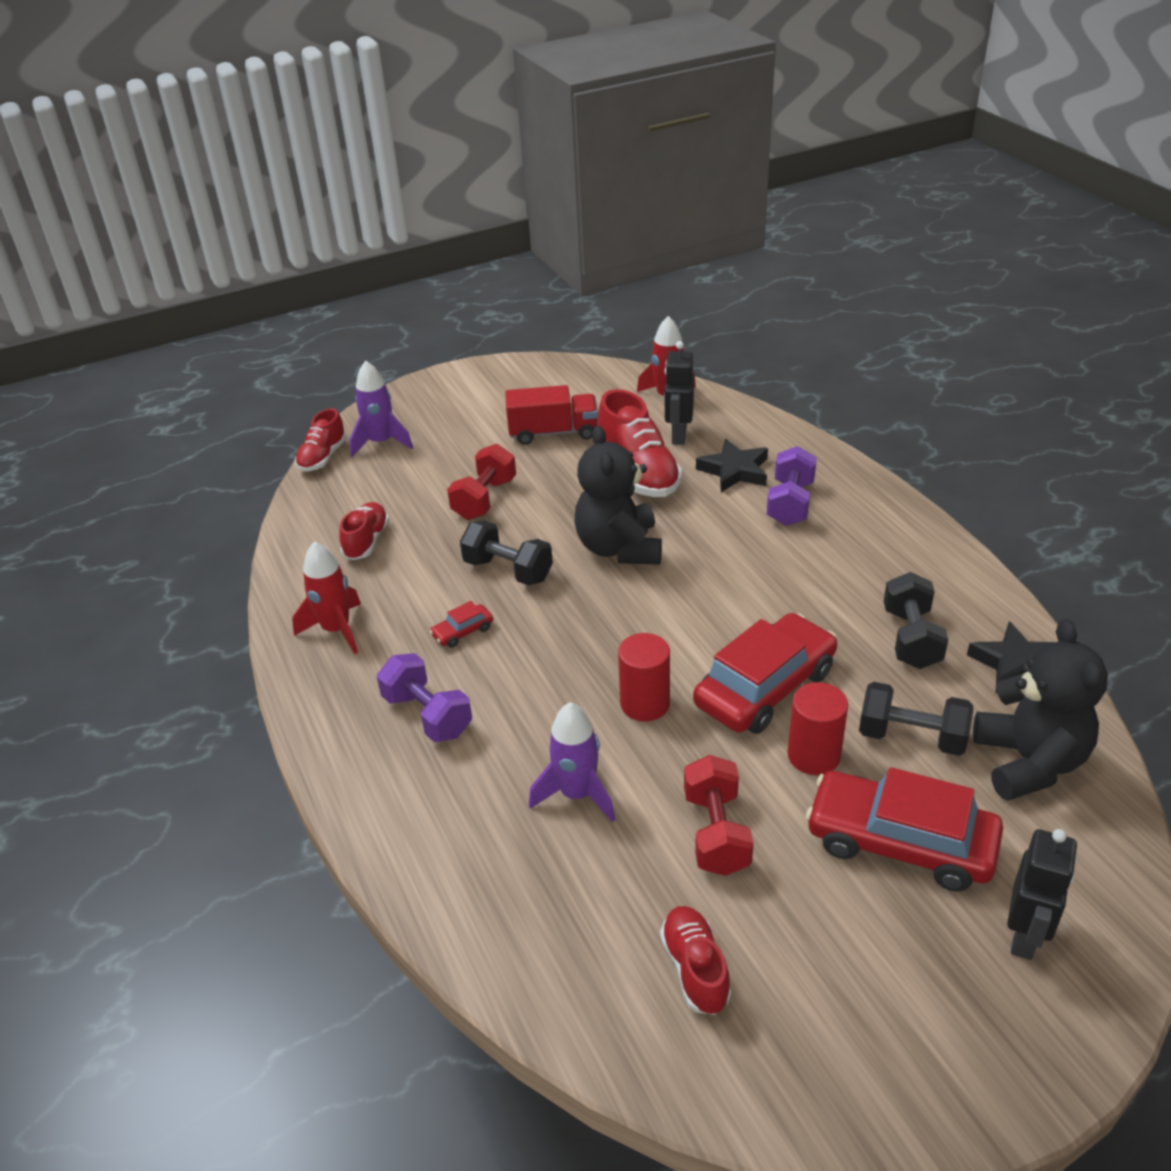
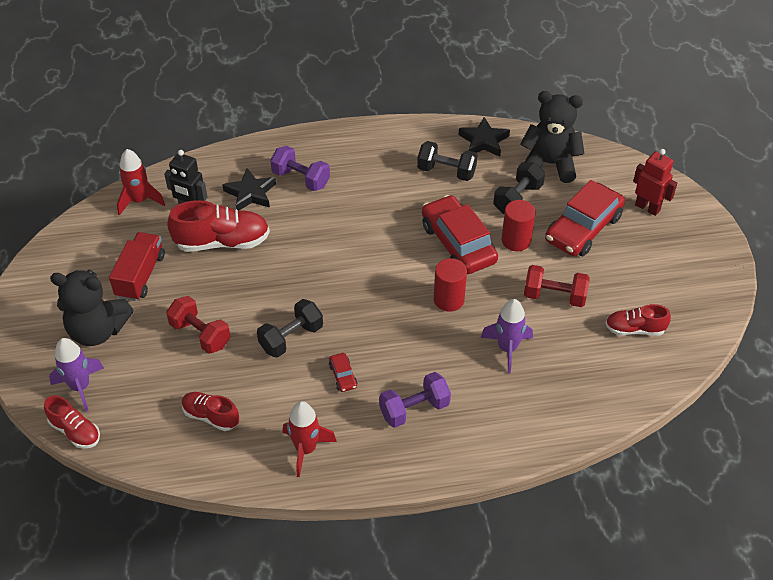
camera: 75 degrees left, 10 degrees up
black teddy bear [575,426,662,565] -> black teddy bear moved to [50,270,133,346]
black robot [1007,829,1077,960] -> red robot [633,149,677,216]

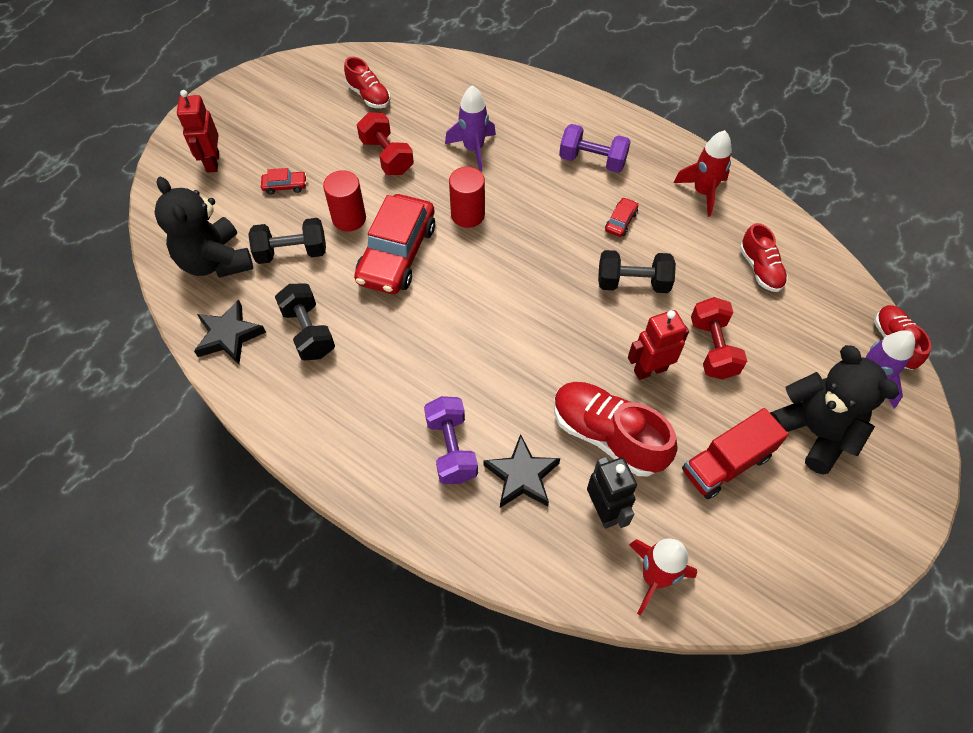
camera: 135 degrees left, 10 degrees up
red car [545,180,625,256] -> red car [261,168,306,195], size x0.42
none -> red robot [628,310,689,380]

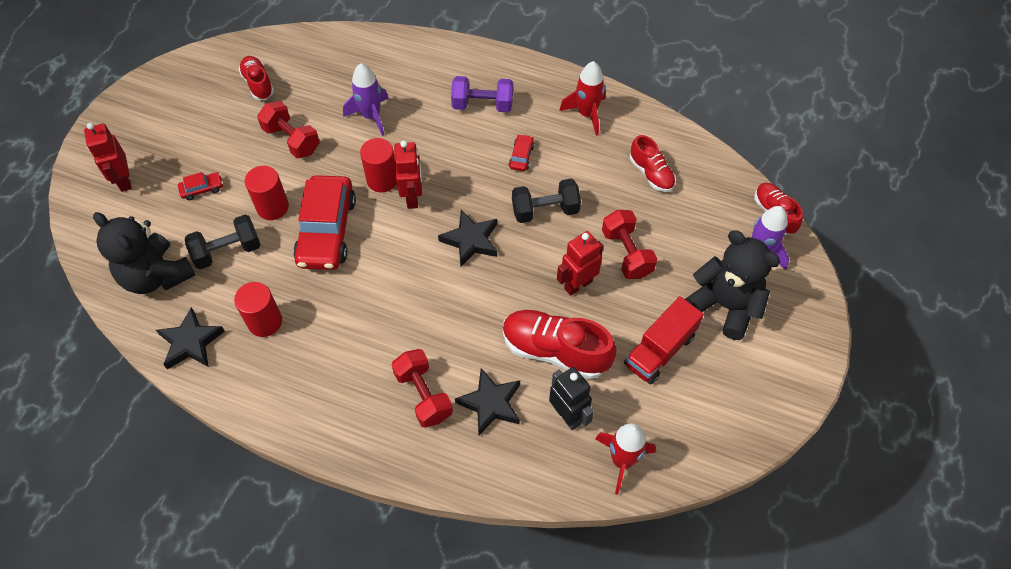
camera: 15 degrees left, 0 degrees up
black dumbbell [275,284,335,361] -> red cylinder [234,282,282,337]
red shoe [344,57,390,108] -> red shoe turned 150 degrees counterclockwise [238,56,274,100]
purple dumbbell [424,396,478,484] -> red dumbbell [392,349,453,428]
none -> red robot [394,141,422,209]
none -> black star [438,210,497,267]

